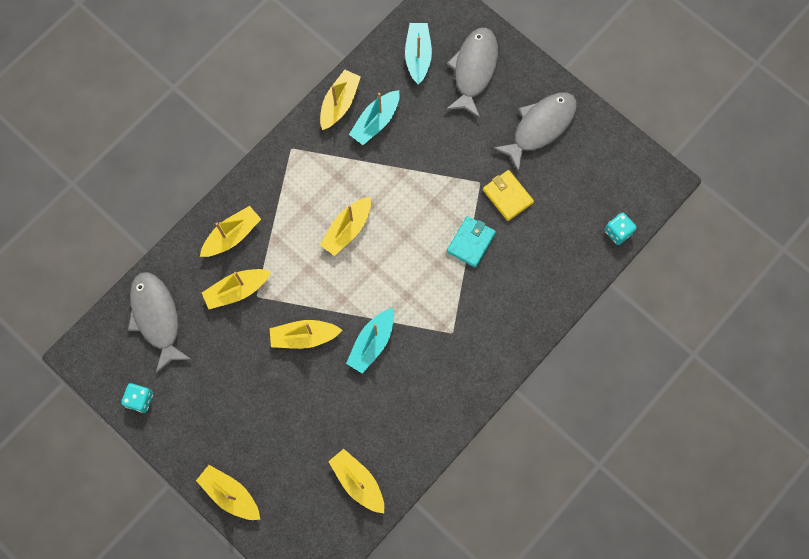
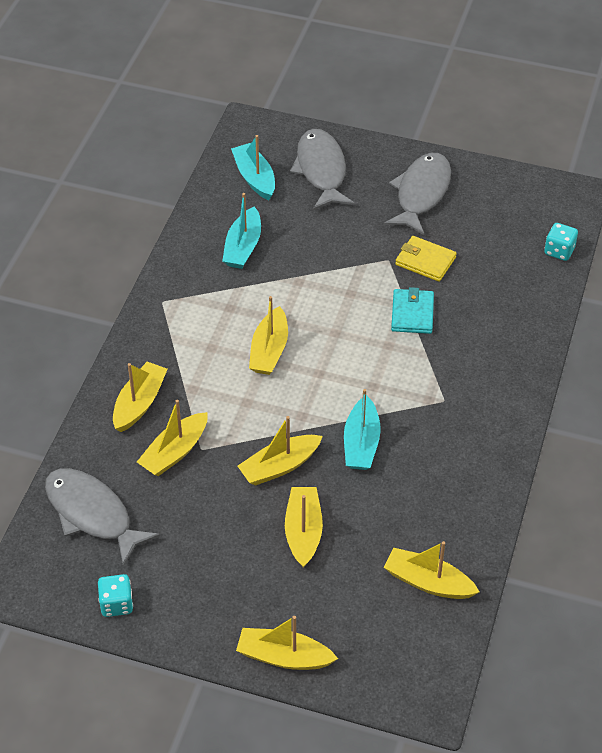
camera: 25 degrees left, 25 degrees down
yellow boat [320,70,361,130] -> yellow boat moved to [285,487,323,568]

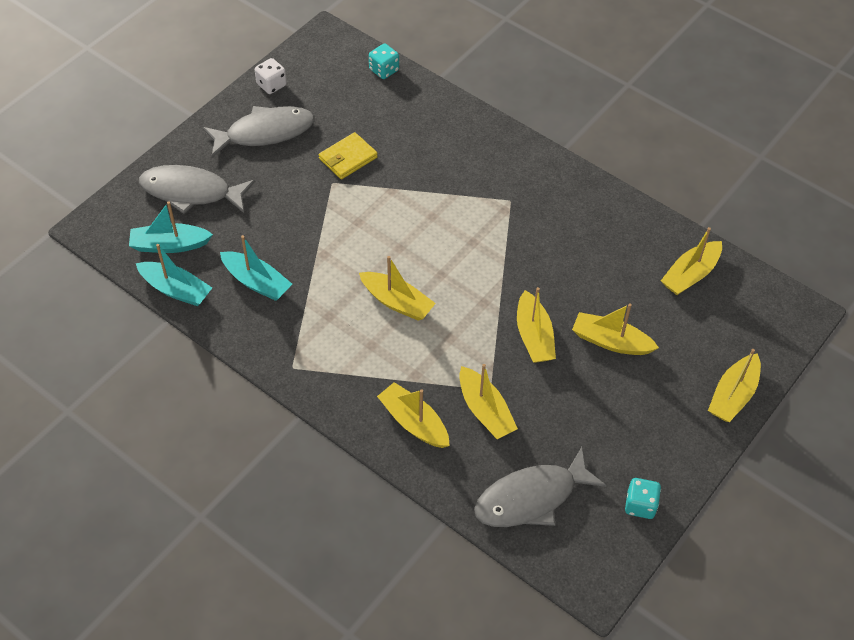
camera: 70 degrees left, 5 degrees up
turquoise boat [344,389,381,470] -> turquoise boat moved to [136,244,212,306]
grey fish [384,153,451,235] -> grey fish turned 120 degrees clockwise [202,106,315,157]
turquoise wallet [391,287,434,334] -> none
none -> white dice [255,58,287,94]

